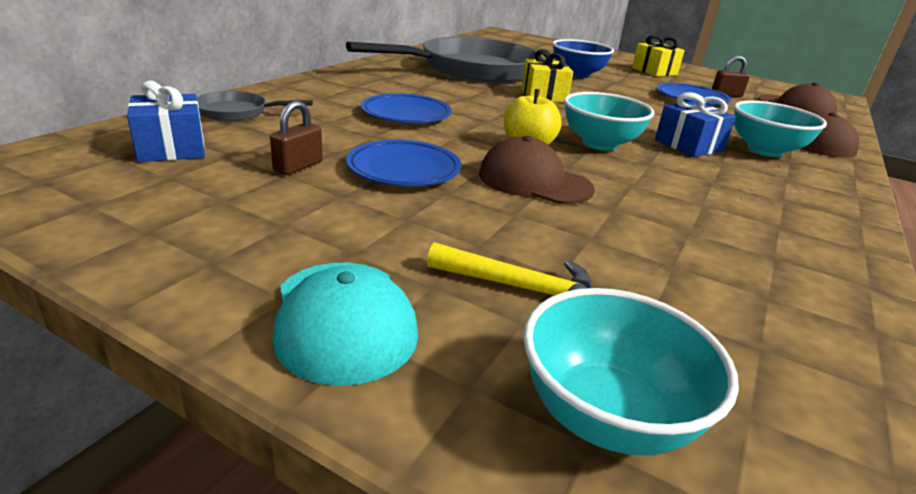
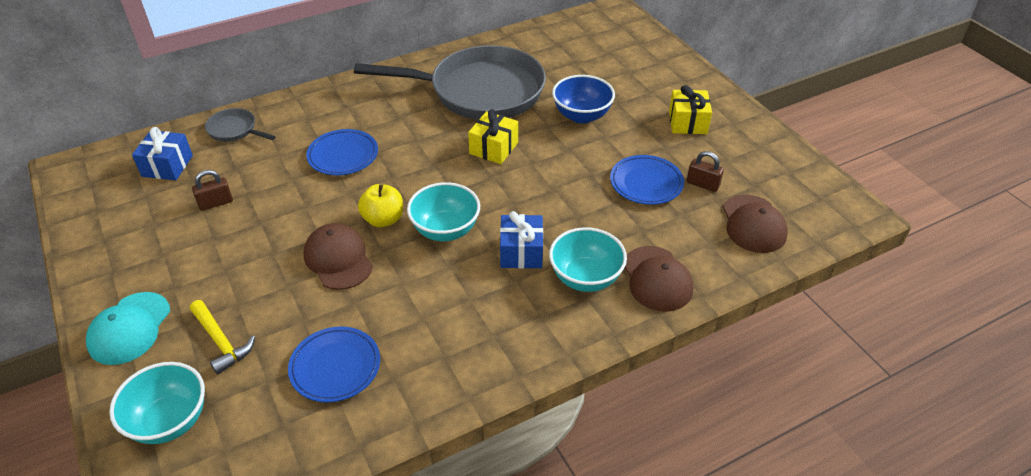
camera: 35 degrees right, 15 degrees up
blue plate [346,140,461,186] -> blue plate moved to [288,326,380,403]

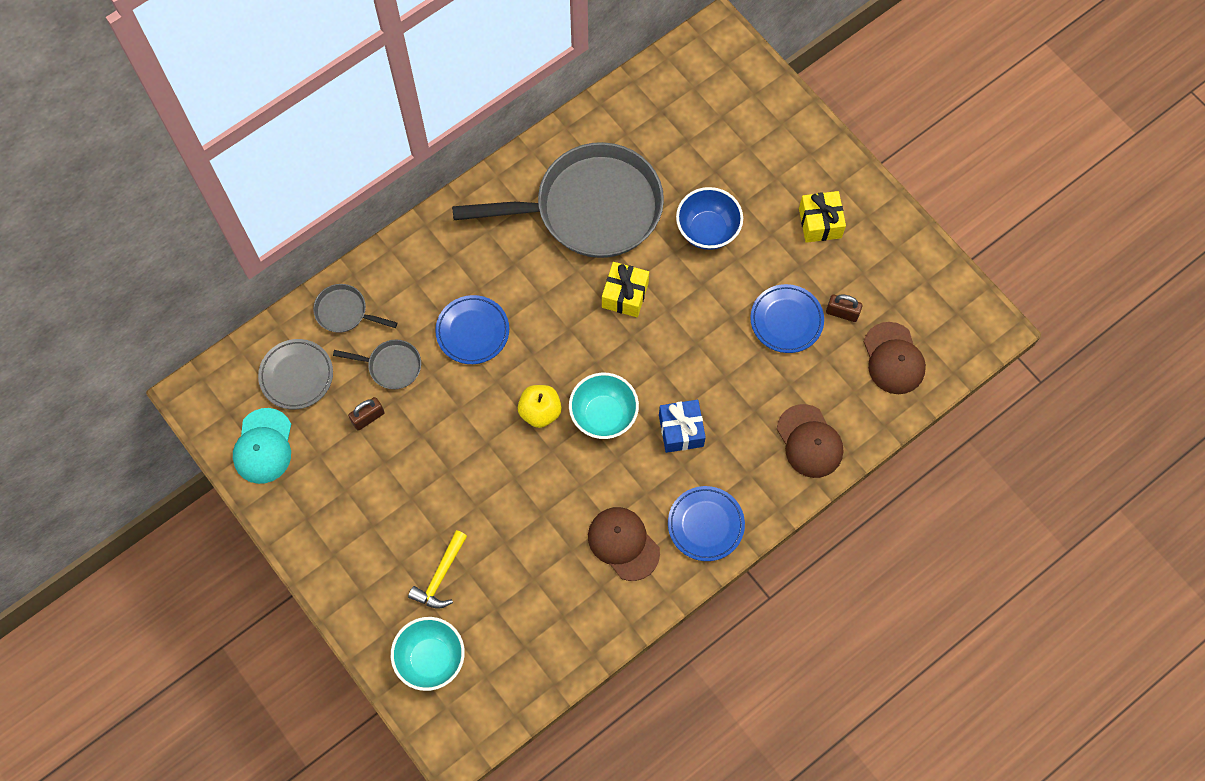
camera: 10 degrees left, 25 degrees up
turquoise cap [86,292,170,365] -> turquoise cap moved to [233,408,291,484]
blue gift [132,127,193,180] -> grey plate [258,339,333,409]
yellow hammer [190,300,255,375] -> yellow hammer turned 75 degrees clockwise [408,530,467,609]
blue plate [288,326,380,403] -> blue plate moved to [668,486,745,561]
brown cap [304,223,373,290] -> brown cap moved to [588,507,660,581]
turquoise bowl [549,227,627,292] -> none
none -> grey pan [333,340,421,389]

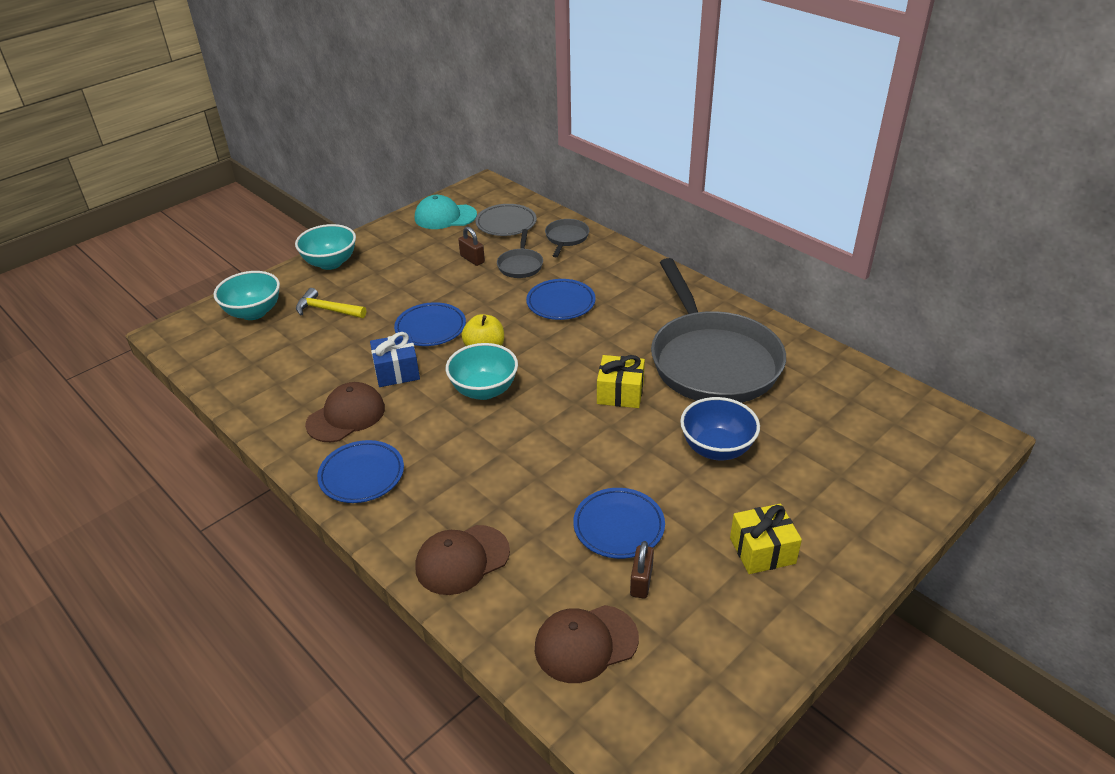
camera: 85 degrees right, 30 degrees down
blue gift [659,400,706,453] -> blue gift moved to [370,332,420,387]
none -> turquoise bowl [295,224,356,270]
none -> blue plate [394,302,466,346]

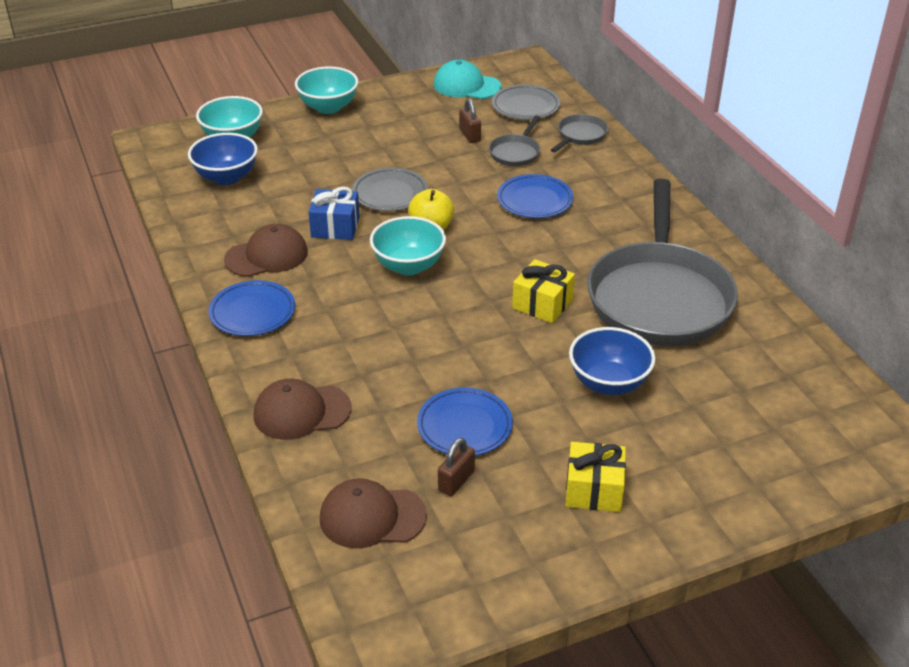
camera: 20 degrees right, 0 degrees up
yellow hammer [296,288,366,318] -> none
blue plate [394,302,466,346] -> grey plate [352,168,428,211]
none -> blue bowl [188,133,258,185]

